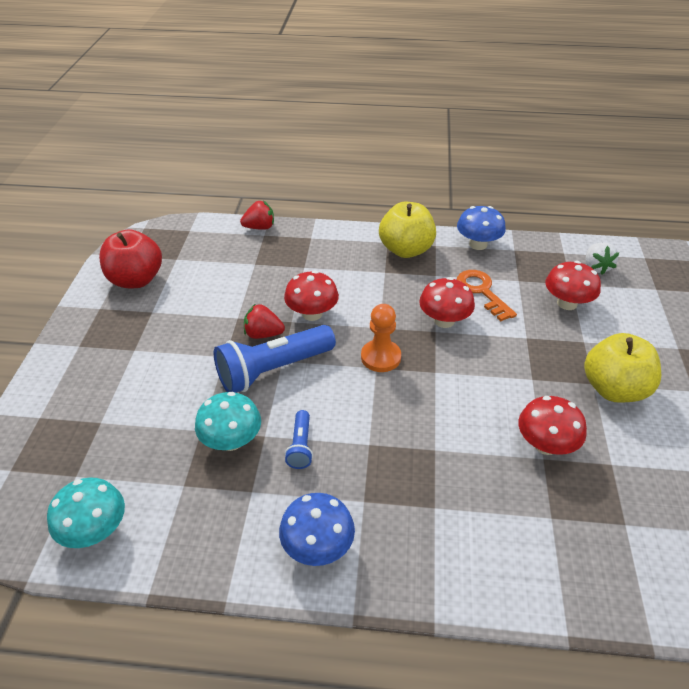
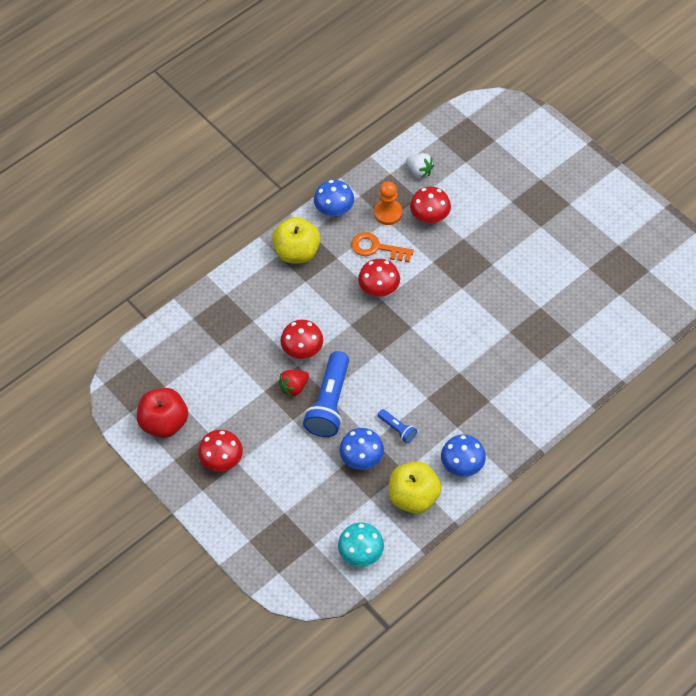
camera: 45 degrees left, 15 degrees up
turquoise mushroom [195,392,261,451] -> blue mushroom [339,428,384,470]
red strawberry [240,201,274,230] -> none
orange pawn [361,304,401,372] -> orange pawn moved to [374,181,403,225]
red mushroom [518,396,587,455] -> red mushroom moved to [198,430,243,471]
yellow apple [584,333,661,403] -> yellow apple moved to [389,462,442,514]

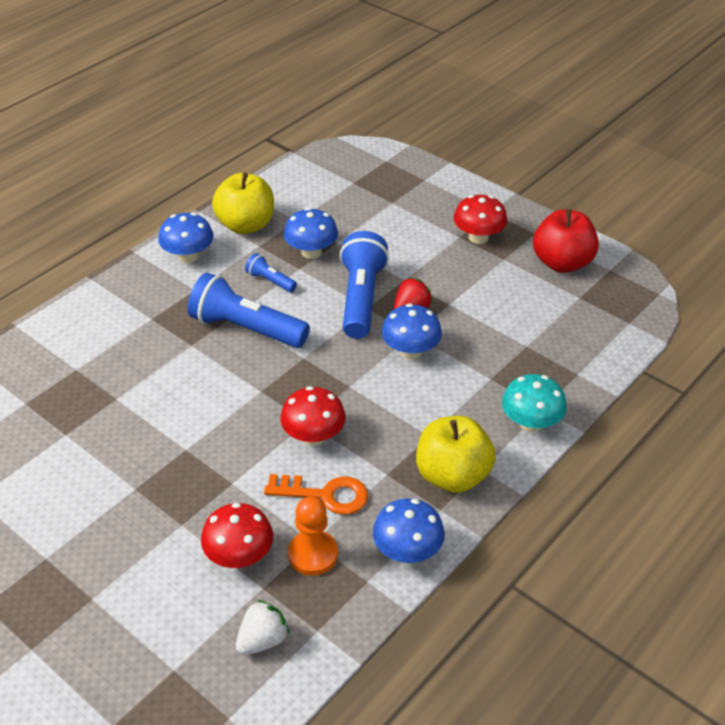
camera: 170 degrees right, 15 degrees down
red mushroom [281,320,323,359] -> blue mushroom [382,304,442,359]
turquoise mushroom [338,522,384,567] -> turquoise mushroom moved to [502,374,567,432]
white strawberry [406,153,434,178] -> white strawberry turned 105 degrees clockwise [236,600,290,655]
none -> blue flashlight [188,273,310,348]

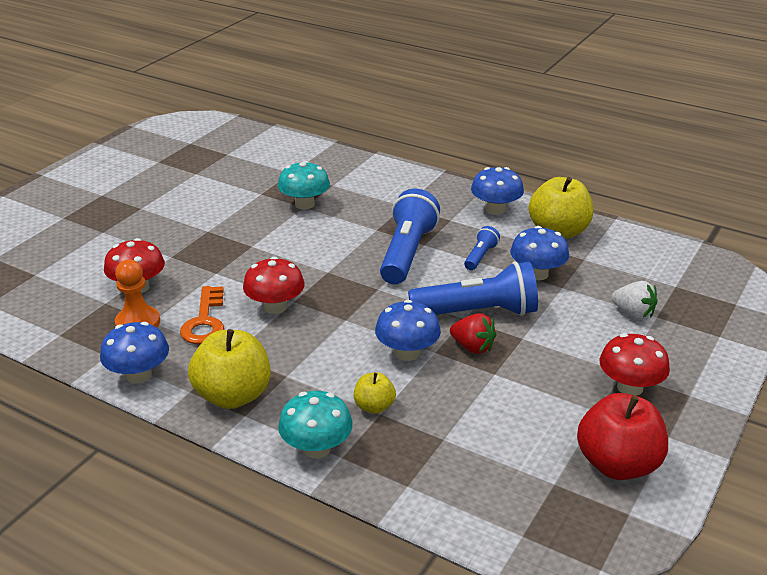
camera: 80 degrees right, 10 degrees down
white strawberry [236,600,290,655] -> white strawberry moved to [612,281,657,319]
none -> turquoise mushroom [278,161,330,210]
none -> yellow apple [354,372,396,414]

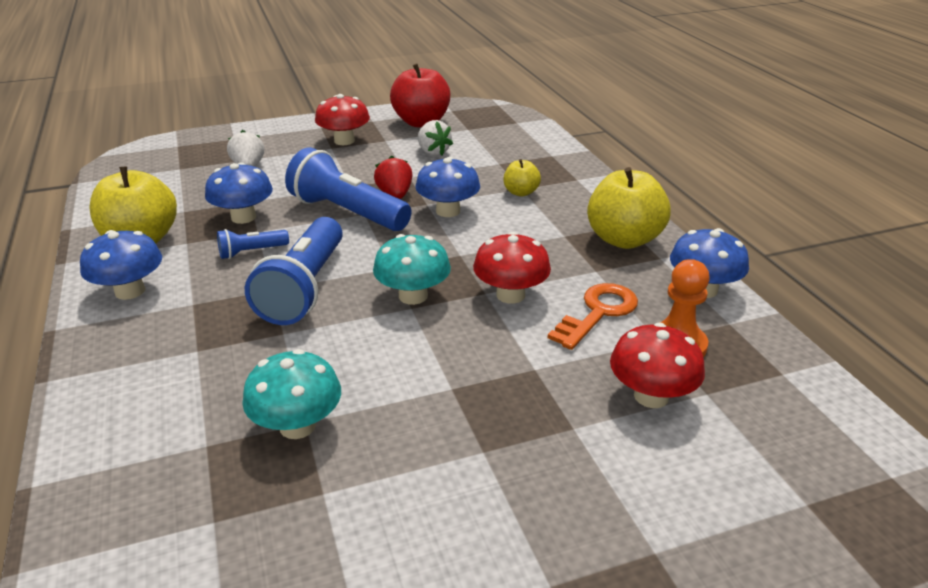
camera: 140 degrees left, 0 degrees up
turquoise mushroom [278,391,353,459] -> turquoise mushroom moved to [373,234,451,305]
blue flashlight [380,189,440,284] -> blue flashlight turned 45 degrees counterclockwise [245,217,343,325]
none -> white strawberry [418,120,453,156]

